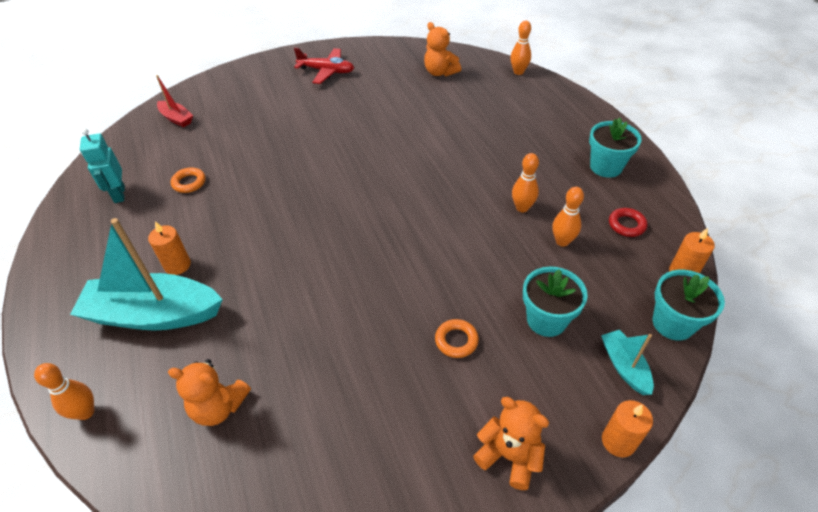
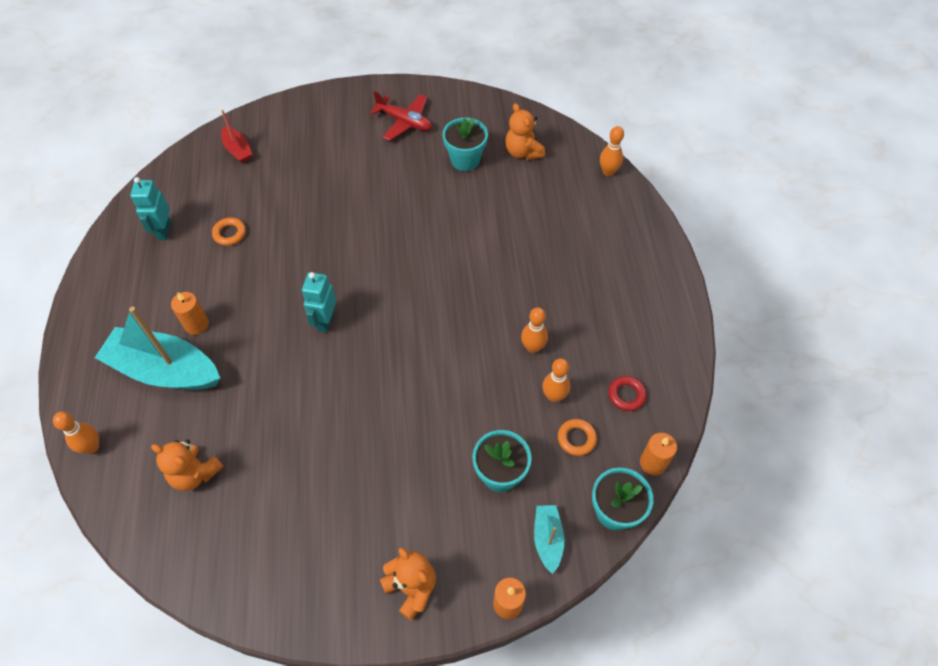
camera: 15 degrees right, 10 degrees up
orange ring [435,319,479,358] -> orange ring moved to [558,419,597,456]
turquoise flower pot [589,118,642,178] -> turquoise flower pot moved to [442,118,488,171]
none -> turquoise robot [302,272,336,333]

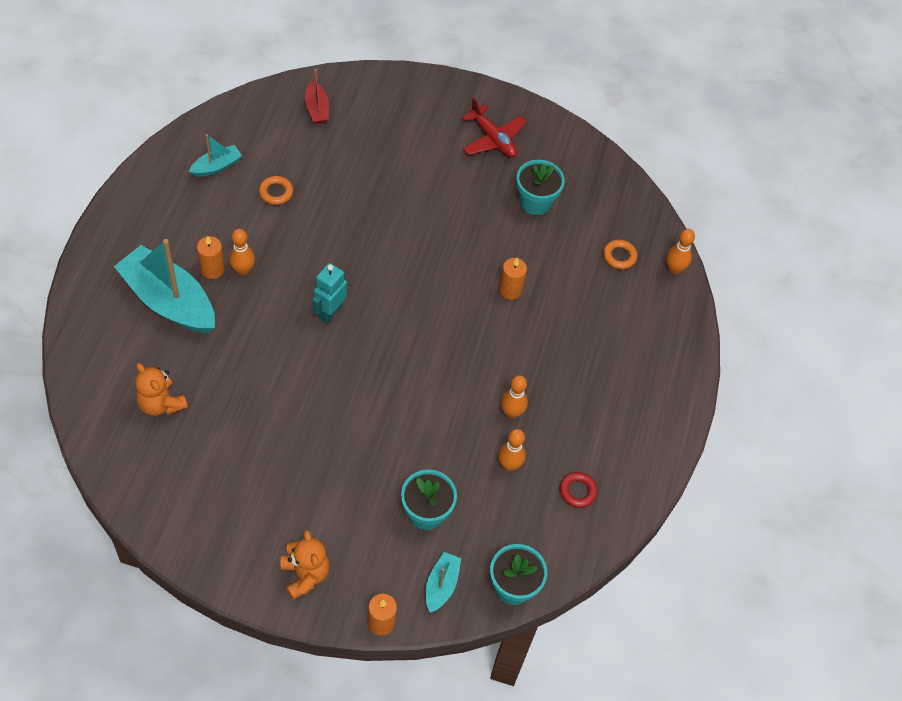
camera: 15 degrees right, 0 degrees up
orange bowling pin [53,412,99,454] -> orange bowling pin moved to [229,229,255,276]
turquoise robot [130,177,171,240] -> turquoise boat [189,134,242,177]
orange teddy bear [505,103,545,160] -> none
orange ring [558,419,597,456] -> orange ring moved to [603,239,637,269]
orange candle [640,433,677,475] -> orange candle moved to [499,258,527,300]

